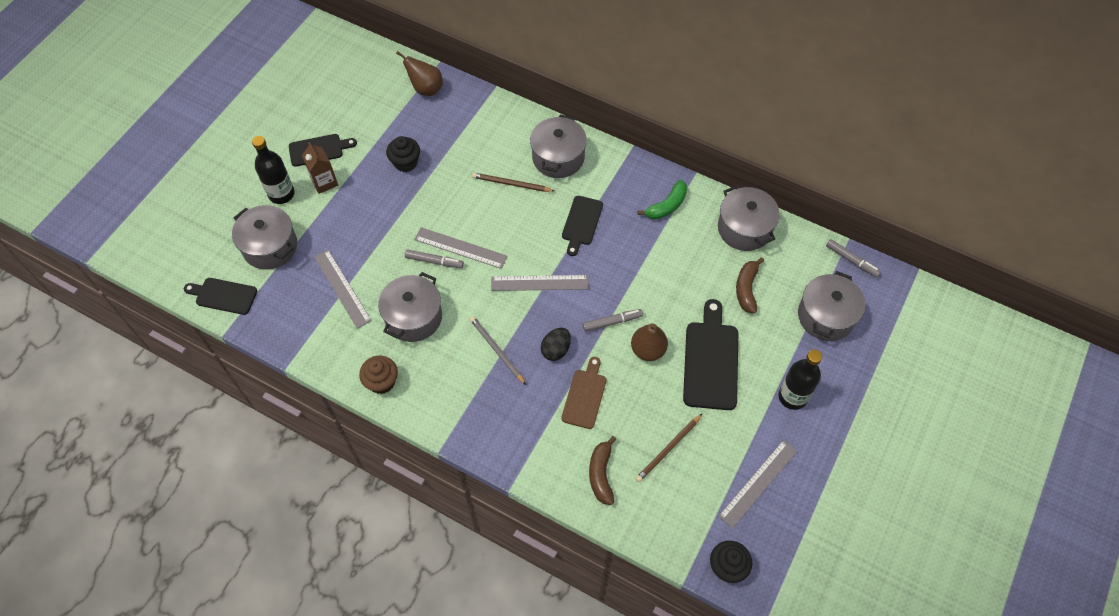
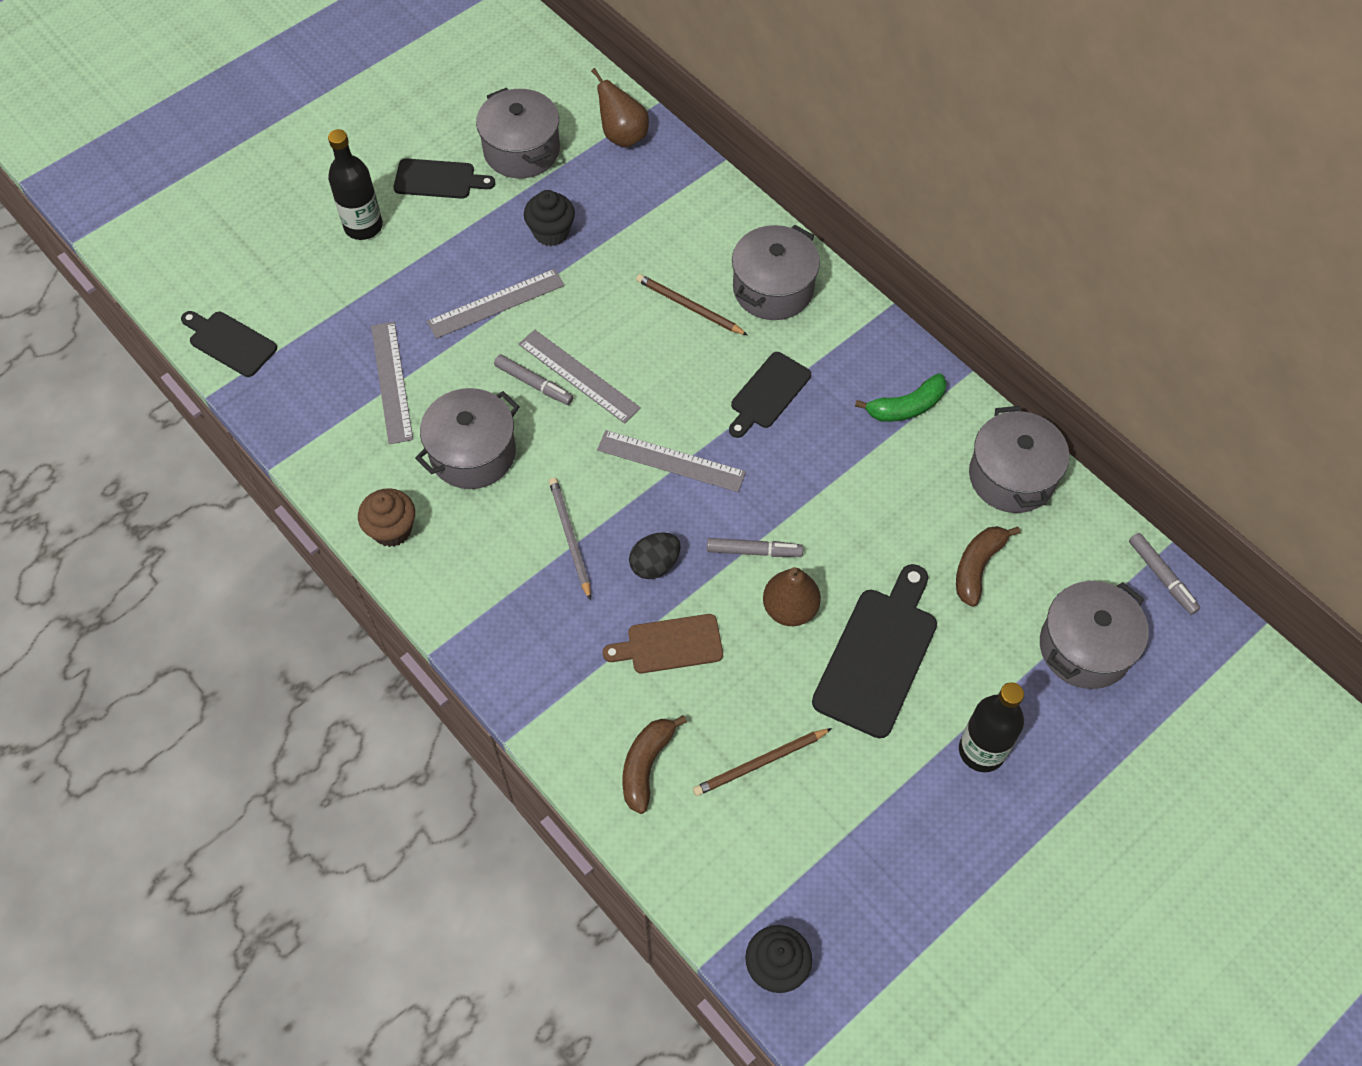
camera: 20 degrees right, 0 degrees up
grey pot [232,205,297,270] -> grey pot moved to [476,88,560,178]
brown carton [302,142,338,194] -> none
brown cutting board [561,357,607,429] -> brown cutting board turned 135 degrees counterclockwise [603,614,723,673]
grey ruler [718,440,797,528] -> grey ruler moved to [427,269,565,339]

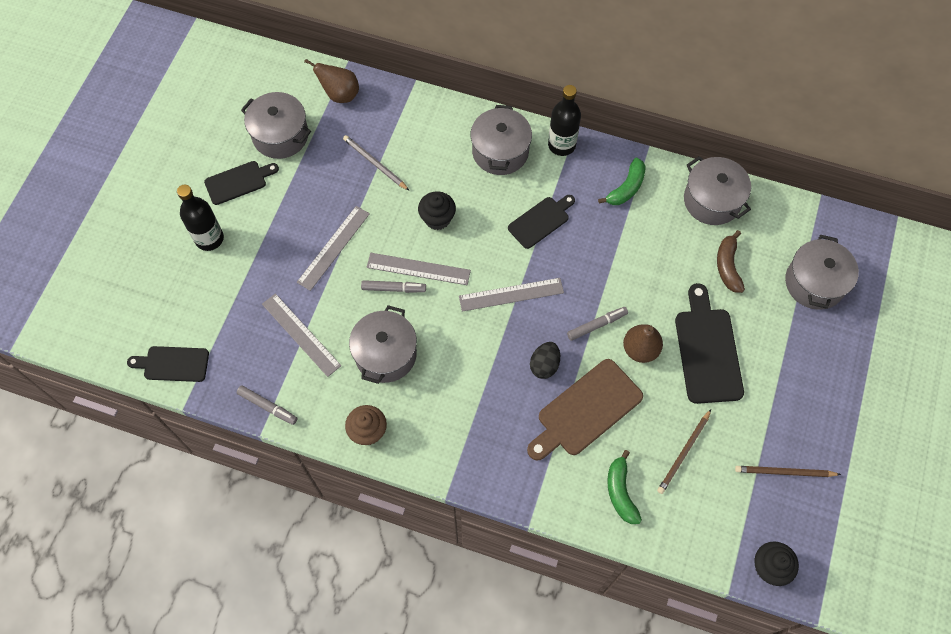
camera: 30 degrees left, 5 degrees up
black cupcake [524,190,575,246] -> black cupcake moved to [418,191,456,230]
grey pencil [549,478,591,601] -> grey pencil moved to [343,135,410,191]
brown cutting board [603,614,723,673] -> brown cutting board [527,359,643,460], size x1.60
brown banana [623,715,687,814] -> green banana [607,450,642,524]
brown pencil [636,274,748,335] -> brown pencil moved to [735,466,841,477]
black cutting board [729,352,811,438] -> black cutting board turned 135 degrees counterclockwise [508,195,575,249]
black bottle [959,682,1024,772] -> black bottle moved to [548,85,581,156]
grey marker [1129,533,1200,615] -> grey marker moved to [237,385,297,425]

